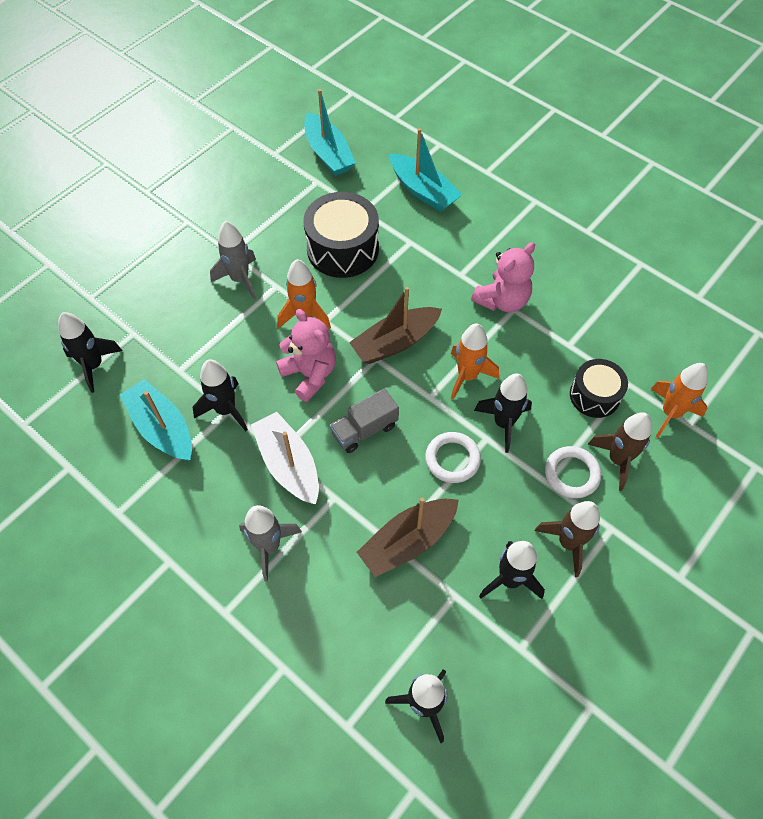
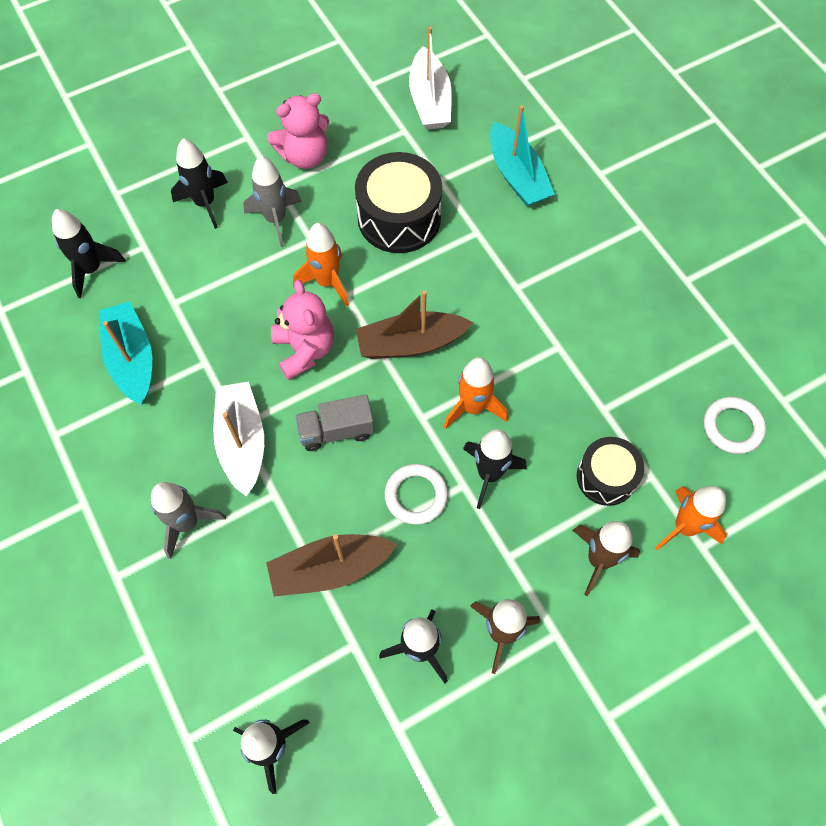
camera: 20 degrees right, 5 degrees up
black rocket [193,359,248,432] -> black rocket moved to [171,138,228,229]
turquoise boat [304,89,356,176] -> white boat [409,26,452,129]
pink teddy bear [471,242,535,312] -> pink teddy bear moved to [267,93,329,169]
white ring [545,446,601,498] -> white ring moved to [704,397,766,454]

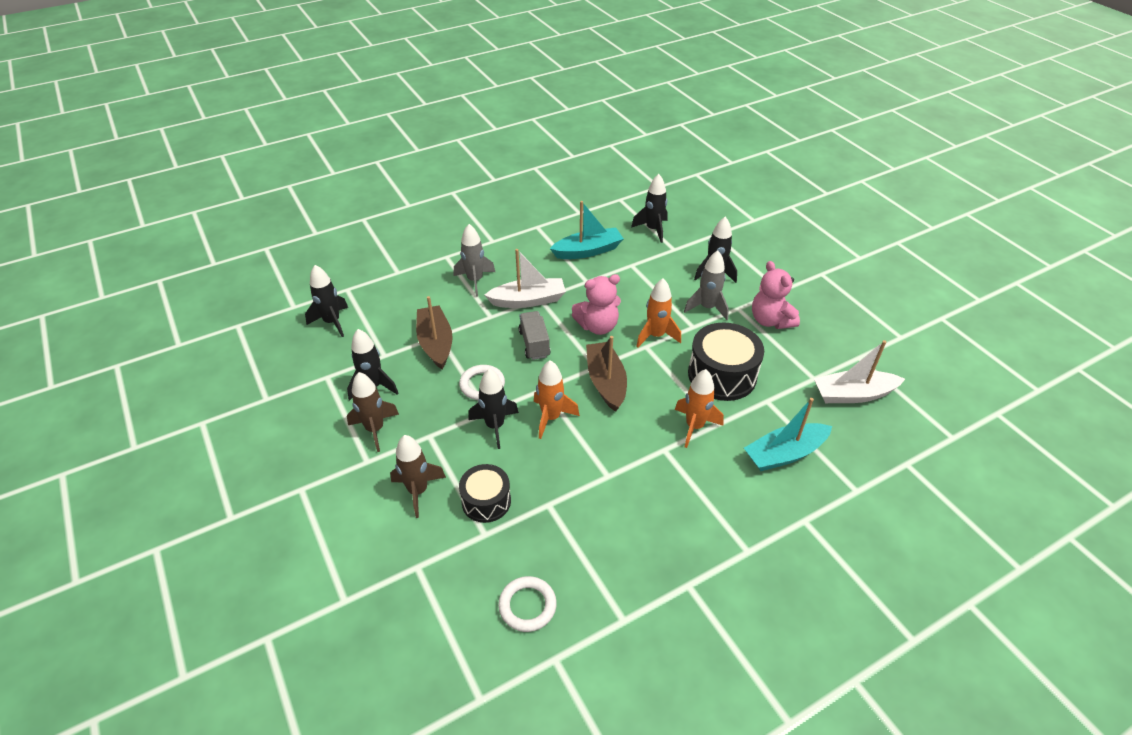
camera: 90 degrees right, 20 degrees down
orange rocket [655,486,727,550] -> orange rocket moved to [675,369,724,448]

